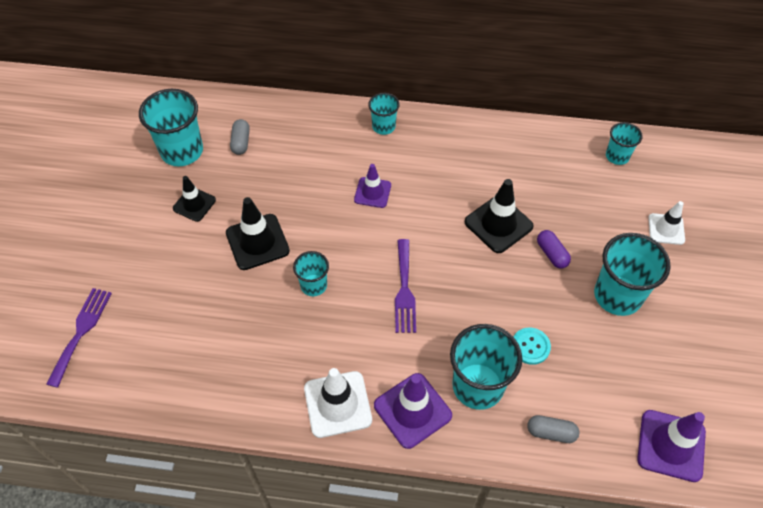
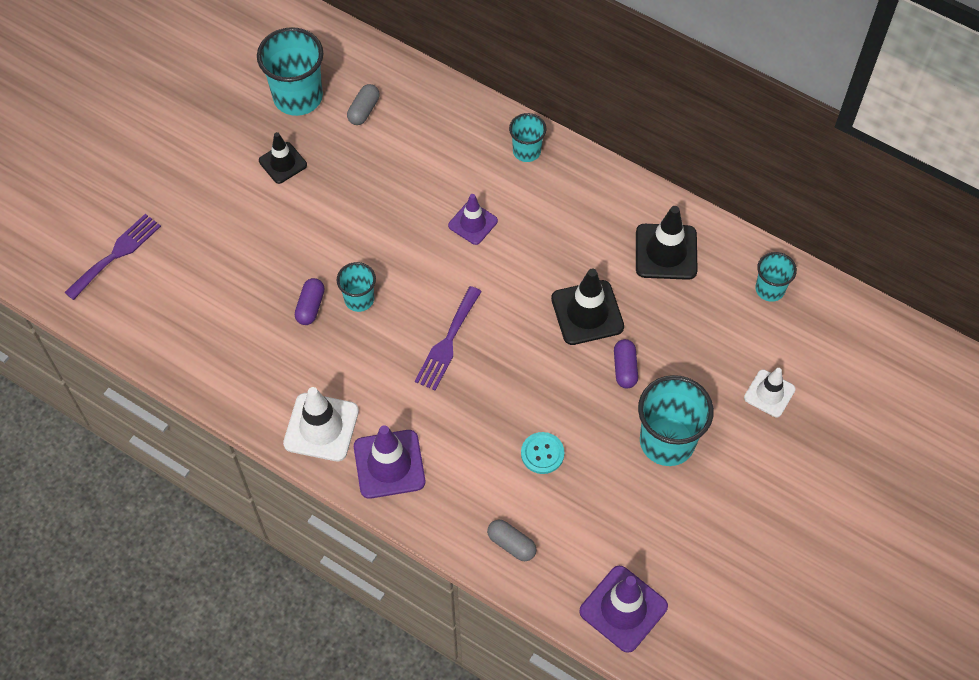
camera: 25 degrees right, 5 degrees up
black traffic cone [226,197,290,270] -> black traffic cone moved to [636,206,698,280]
turquoise cup [450,324,522,410] -> none
none -> purple capsule [295,278,325,325]

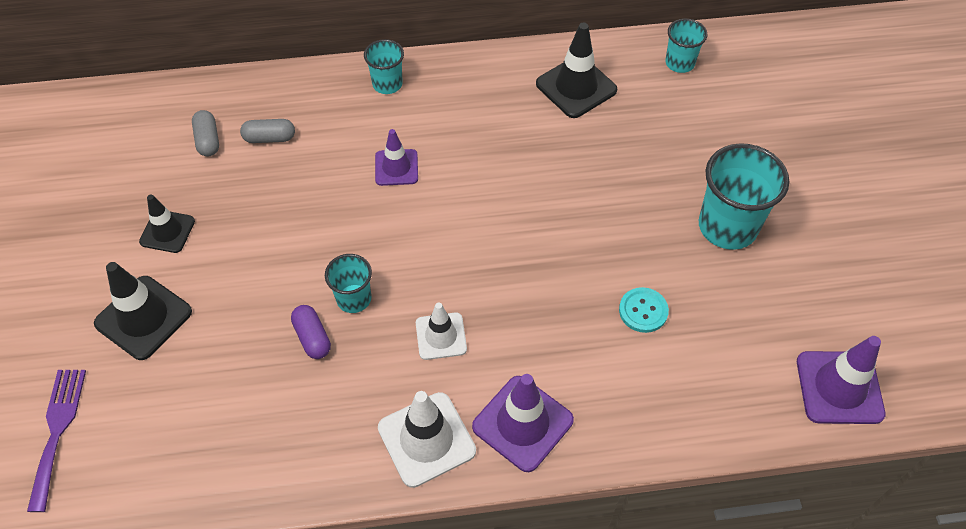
camera: 40 degrees left, 5 degrees down
turquoise cup [257,27,324,116] -> none
purple fork [415,286,482,390] -> none
grey capsule [487,520,537,561] -> grey capsule moved to [240,119,295,143]
black traffic cone [551,269,624,345] -> black traffic cone moved to [94,262,192,360]
purple capsule [614,339,638,388] -> none
white traffic cone [744,368,796,417] -> white traffic cone moved to [416,302,467,360]

